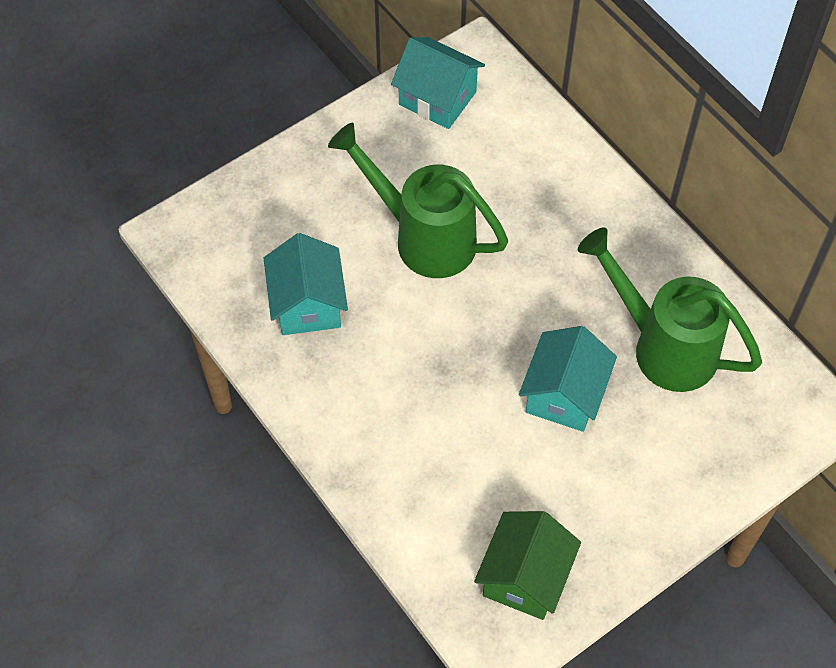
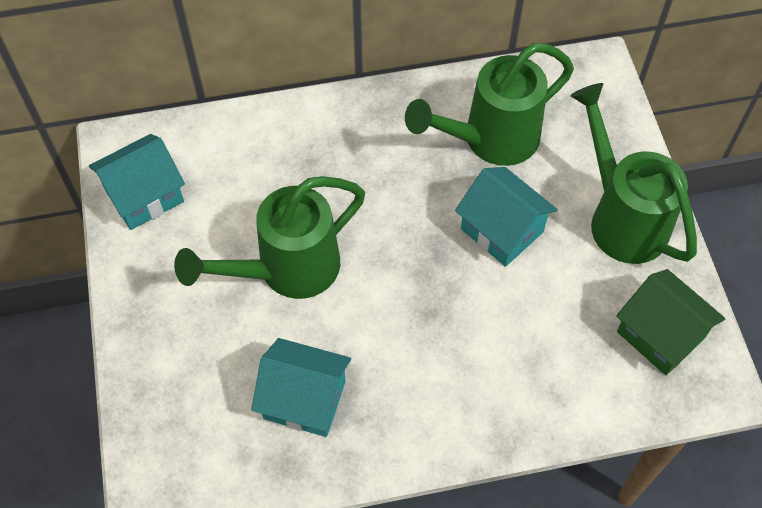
camera: 65 degrees left, 0 degrees up
none -> green watering can [570,83,697,264]

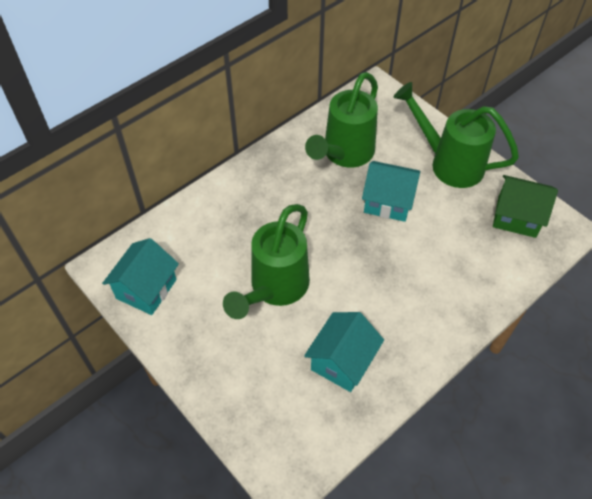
camera: 30 degrees left, 5 degrees down
turquoise house [251,338,351,437] -> turquoise house turned 45 degrees counterclockwise [304,312,384,392]

